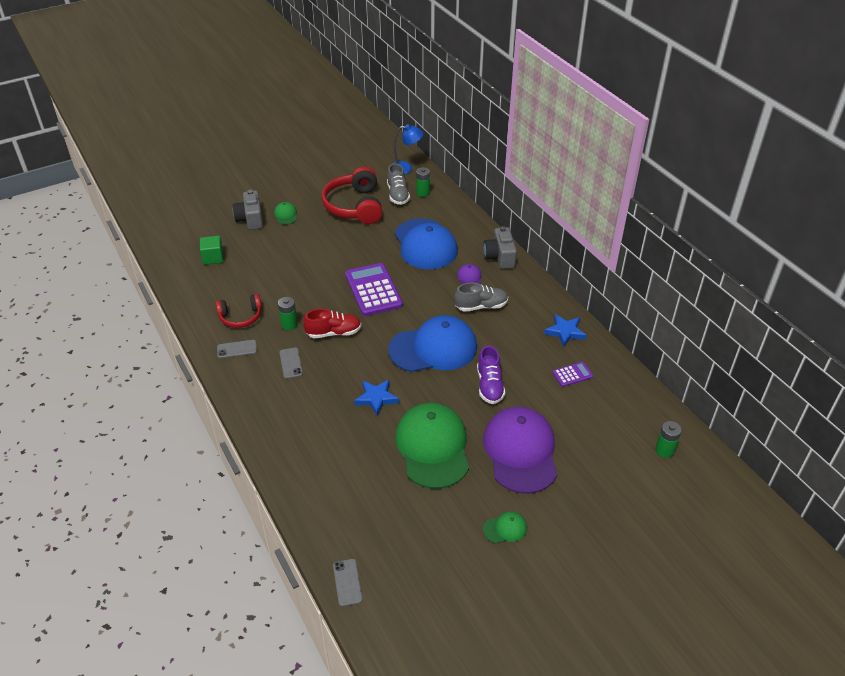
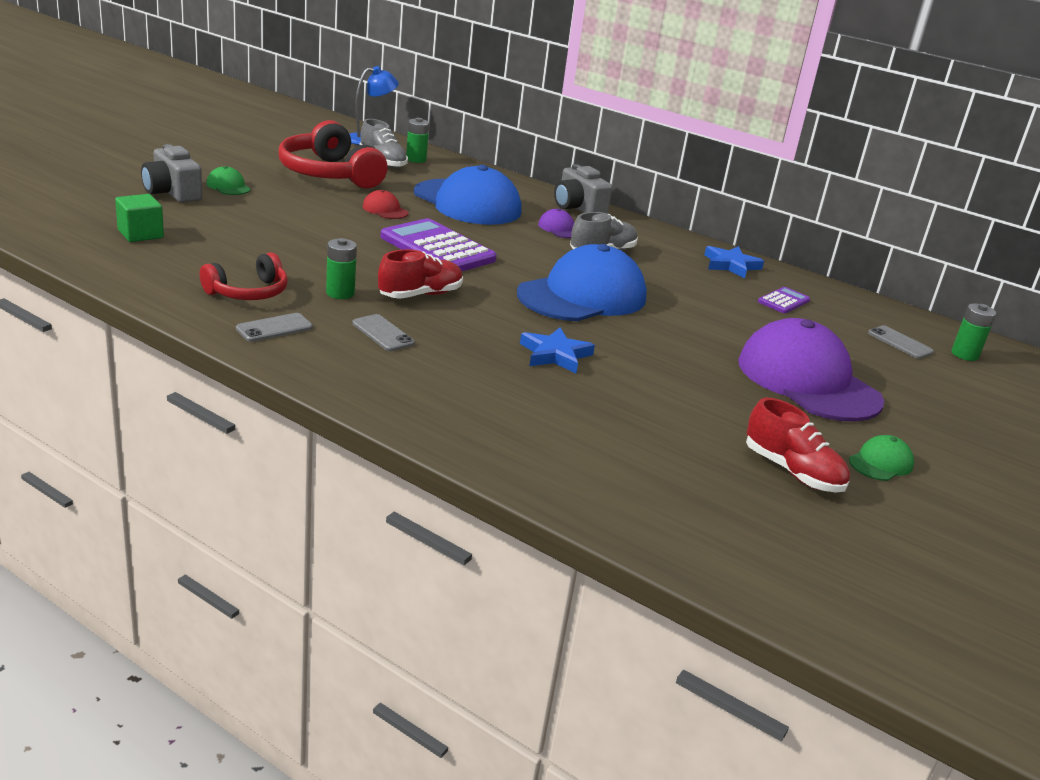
camera: 30 degrees left, 15 degrees down
grey phone [333,559,363,607] -> grey phone moved to [868,325,934,359]
green cap [396,403,469,489] -> none
purple shoe [477,346,505,404] -> none
none -> red cap [363,190,409,219]
none -> red shoe [746,398,850,493]

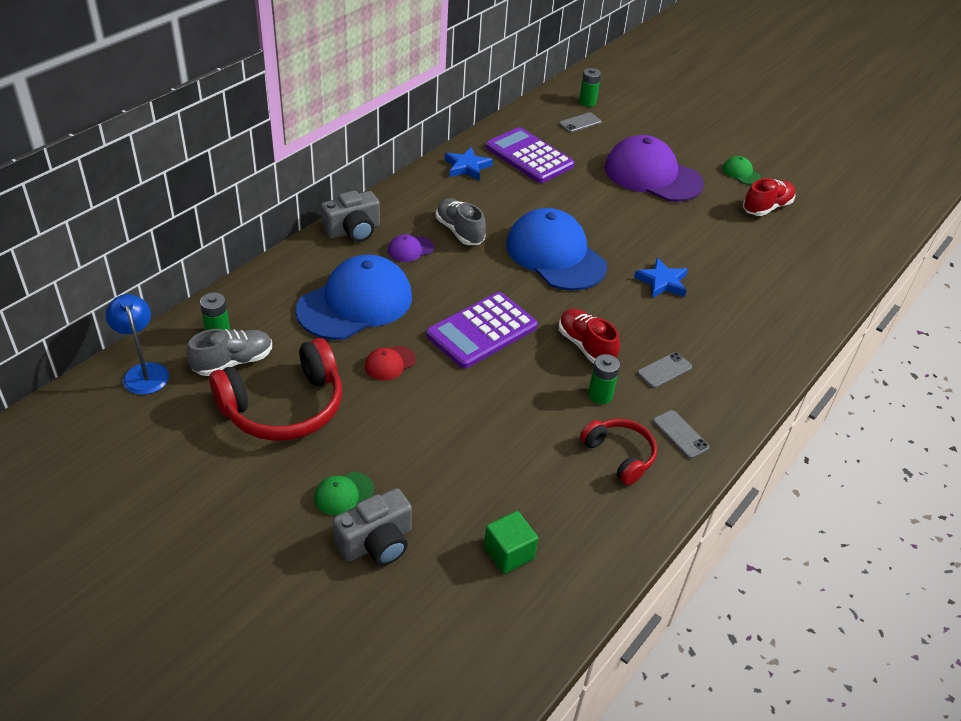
camera: 85 degrees left, 15 degrees up
purple cap [738,318,884,422] -> purple cap turned 60 degrees clockwise [605,135,704,202]
purple calculator [758,287,810,313] -> purple calculator [486,127,574,183], size x2.08

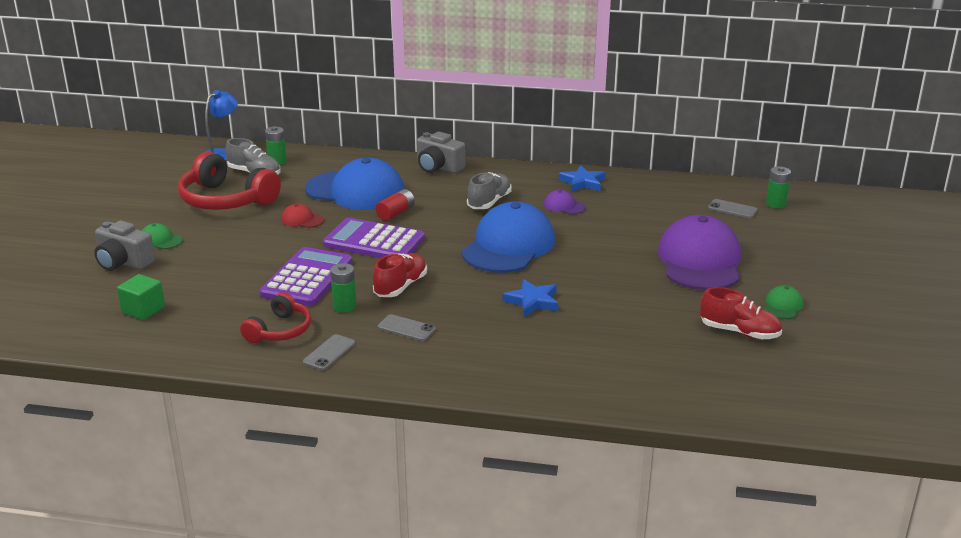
camera: 65 degrees right, 15 degrees down
purple cap [388,234,434,262] -> purple cap moved to [544,190,586,214]
purple calculator [486,127,574,183] -> purple calculator moved to [260,247,352,306]
none -> red battery [375,189,415,221]

